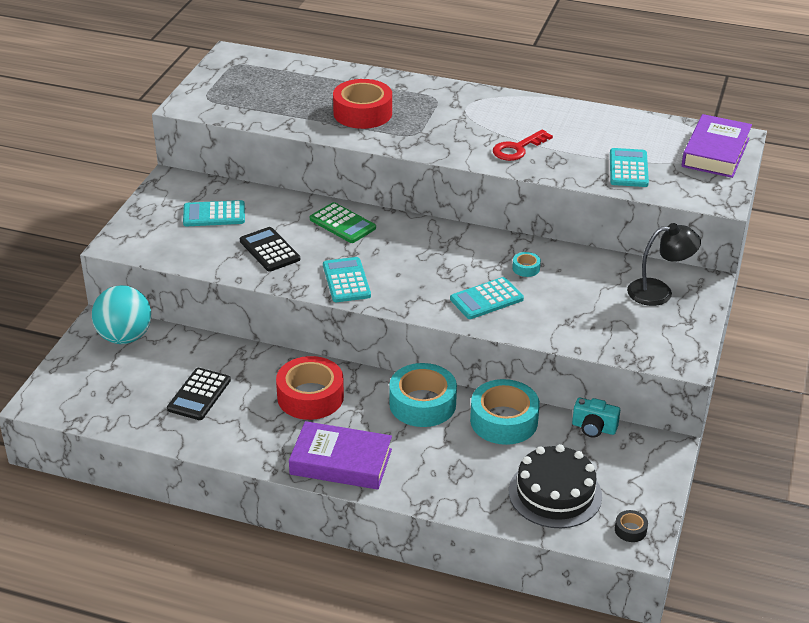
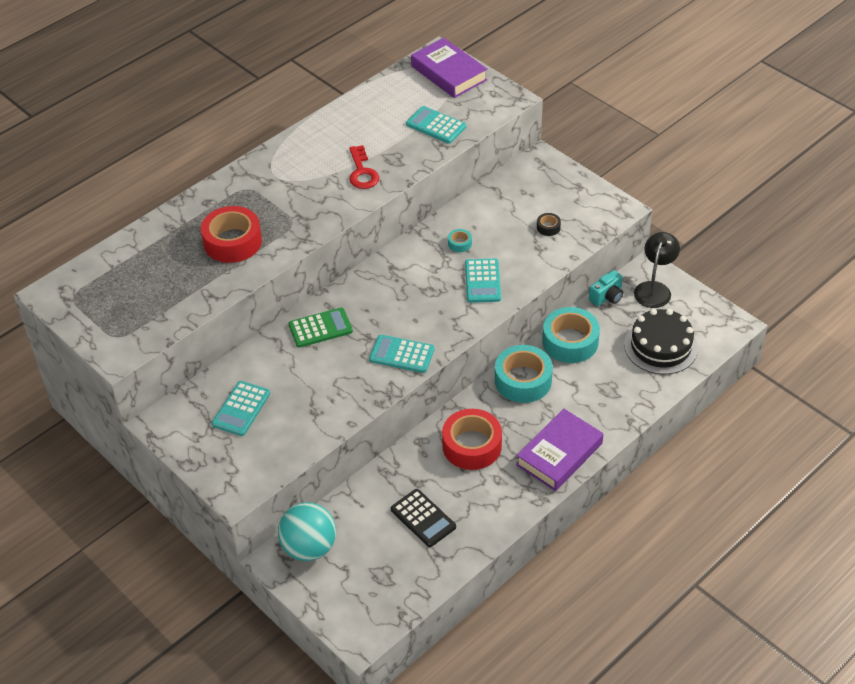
camera: 60 degrees left, 10 degrees up
black calculator [240,227,300,272] -> none
black tape [615,510,648,542] -> black tape moved to [537,213,561,236]
black lamp [627,223,701,306] -> black lamp moved to [634,232,680,308]

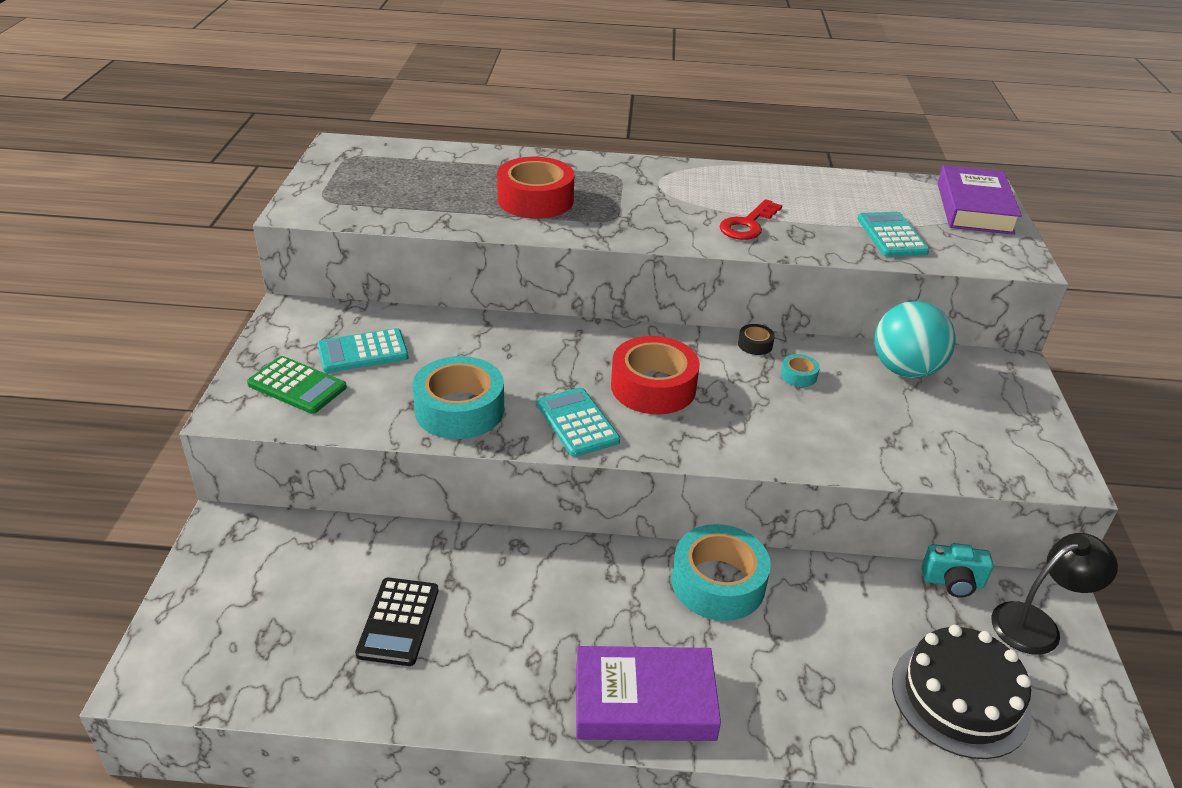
camera: 45 degrees right, 10 degrees down
turquoise ball [278,502,336,561] -> turquoise ball moved to [874,301,956,378]
green calculator [288,307,353,348] -> green calculator moved to [247,356,347,414]
red tape [442,409,502,470] -> red tape moved to [611,336,700,414]
turquoise calculator [465,259,501,303] -> none
black tape [537,213,561,236] -> black tape moved to [738,324,775,355]
turquoise tape [542,307,600,363] -> turquoise tape moved to [412,356,504,439]

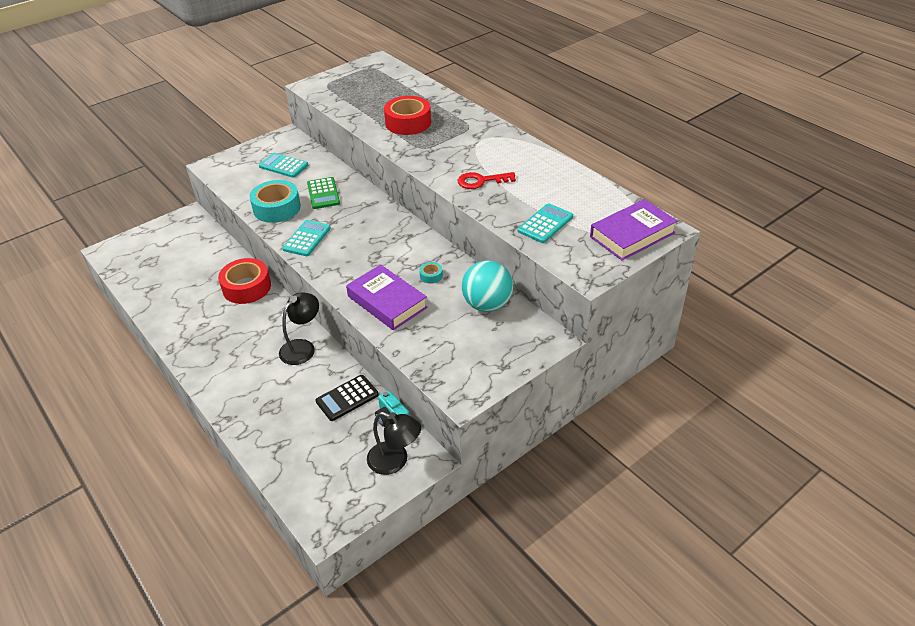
camera: 50 degrees right, 5 degrees up
green calculator [247,356,347,414] -> green calculator moved to [307,177,340,209]
black calculator [355,577,438,666] -> black calculator moved to [315,375,379,421]
purple book [576,646,721,741] -> purple book moved to [346,264,428,330]
red tape [611,336,700,414] -> red tape moved to [218,258,271,304]
turquoise tape [672,524,771,621] -> black lamp [279,292,319,365]
black tape [738,324,775,355] -> none
black cake [892,625,1032,759] -> none

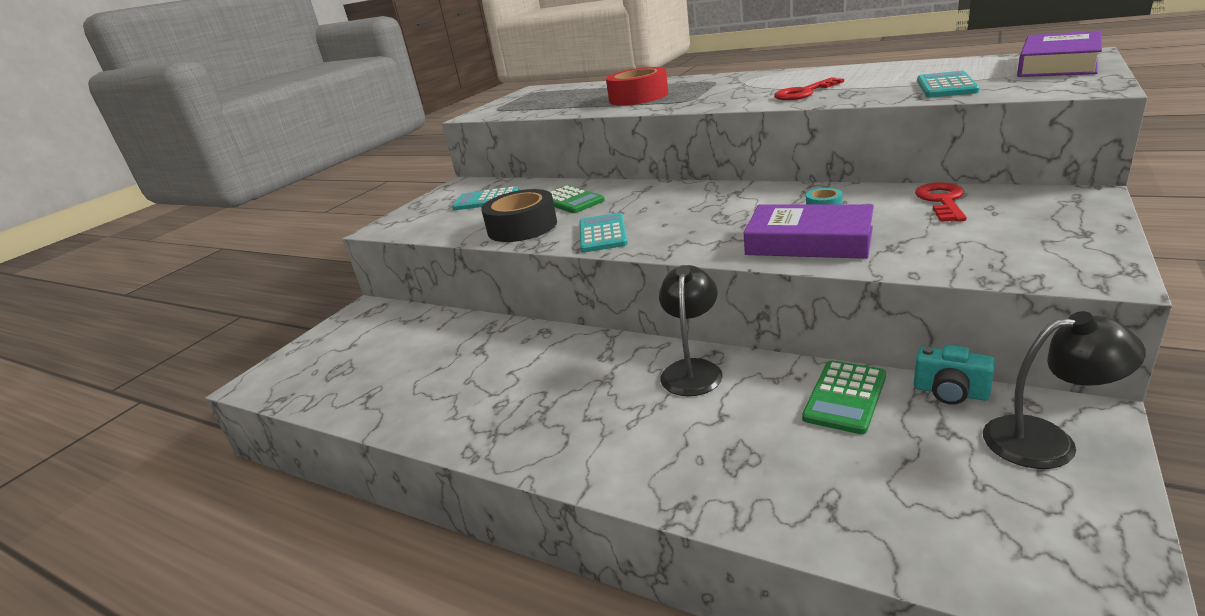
camera: 20 degrees left, 15 degrees down
red tape [218,258,271,304] -> none
turquoise tape [249,180,301,223] -> black tape [481,189,557,242]
black calculator [315,375,379,421] -> green calculator [802,360,886,434]
turquoise ball [462,261,513,312] -> red key [915,182,967,222]

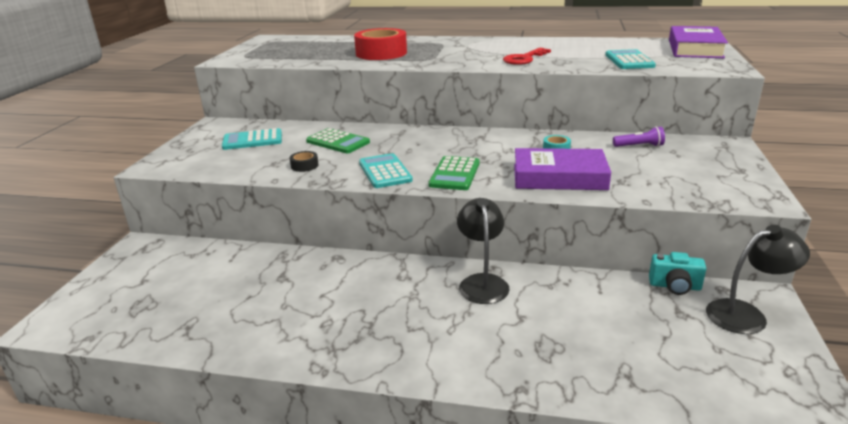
camera: 20 degrees left, 0 degrees up
black tape [481,189,557,242] -> black tape [289,151,319,172], size x0.43
green calculator [802,360,886,434] -> green calculator moved to [429,156,480,190]
red key [915,182,967,222] -> purple flashlight [613,126,665,147]

